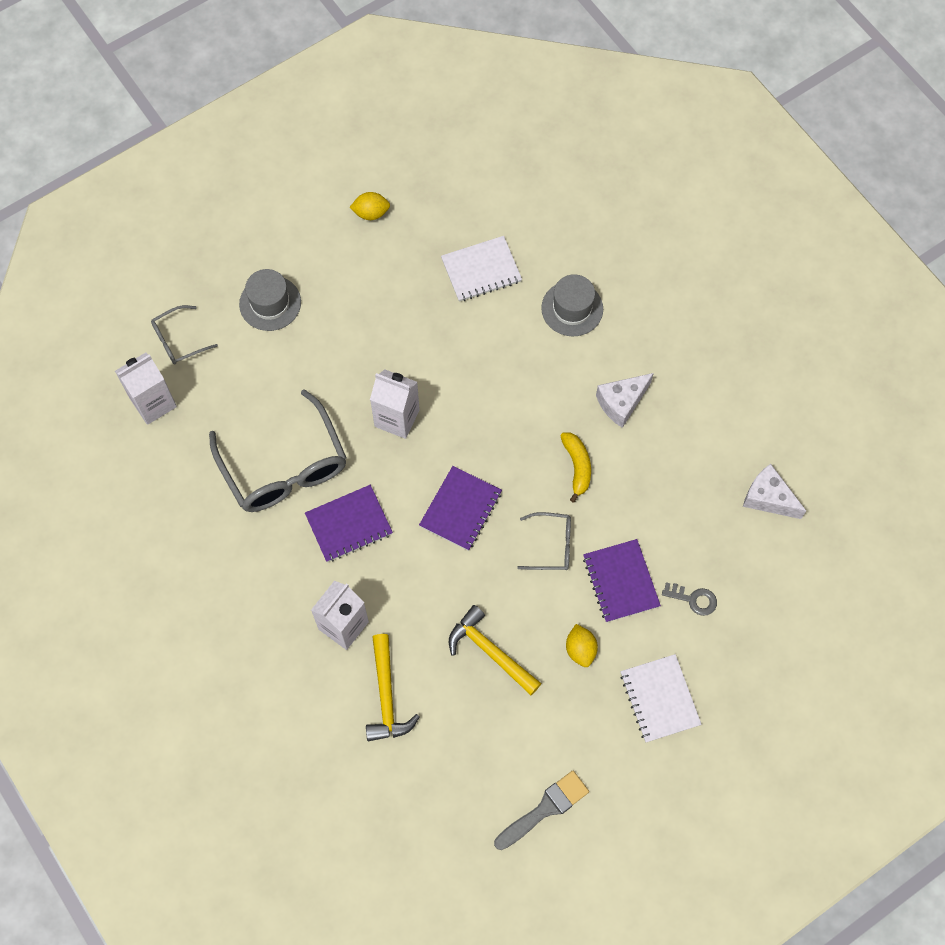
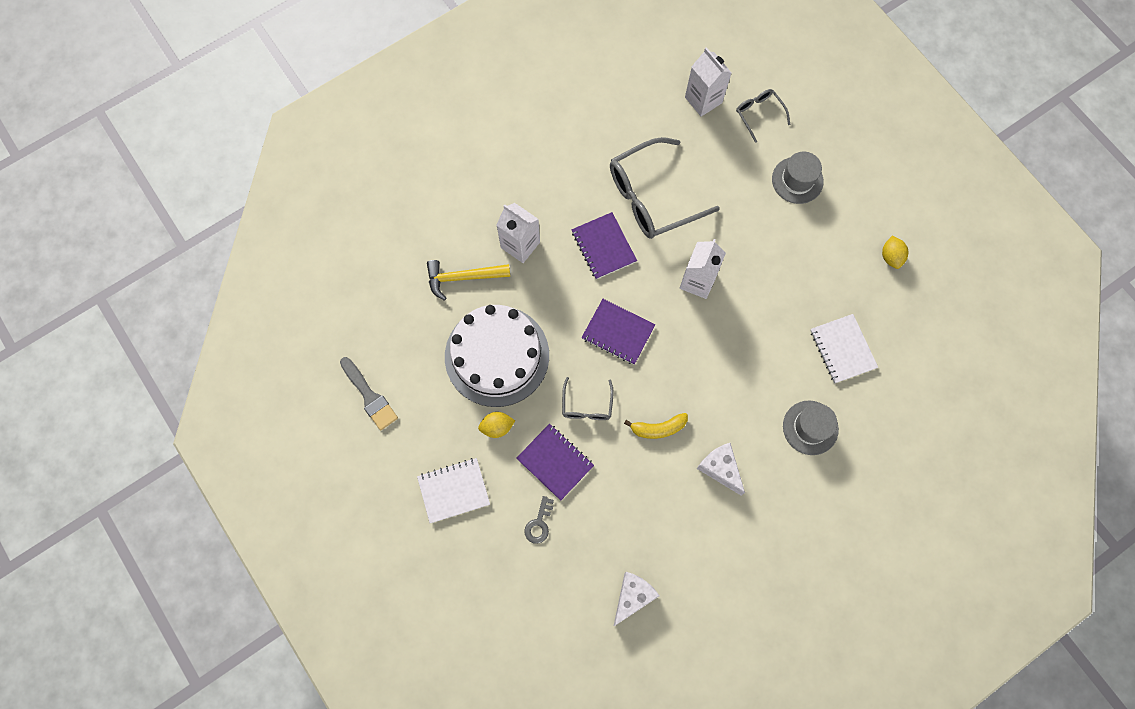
camera: 90 degrees right, 5 degrees up
yellow hammer [449,605,541,695] -> white cake [445,305,549,407]
purple notebook [583,539,661,622] -> purple notebook turned 60 degrees clockwise [516,424,594,501]

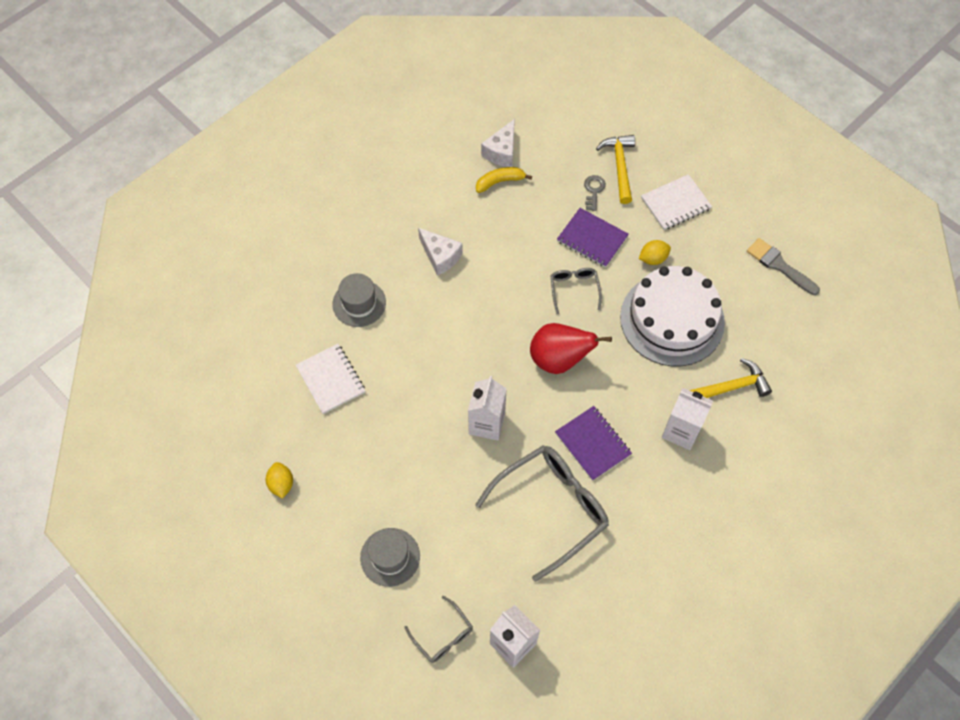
camera: 170 degrees right, 10 degrees down
purple notebook [581,299,655,365] -> red pear [530,323,612,374]
yellow banana [624,413,688,439] -> yellow banana moved to [476,167,532,193]
none -> yellow hammer [596,135,635,204]

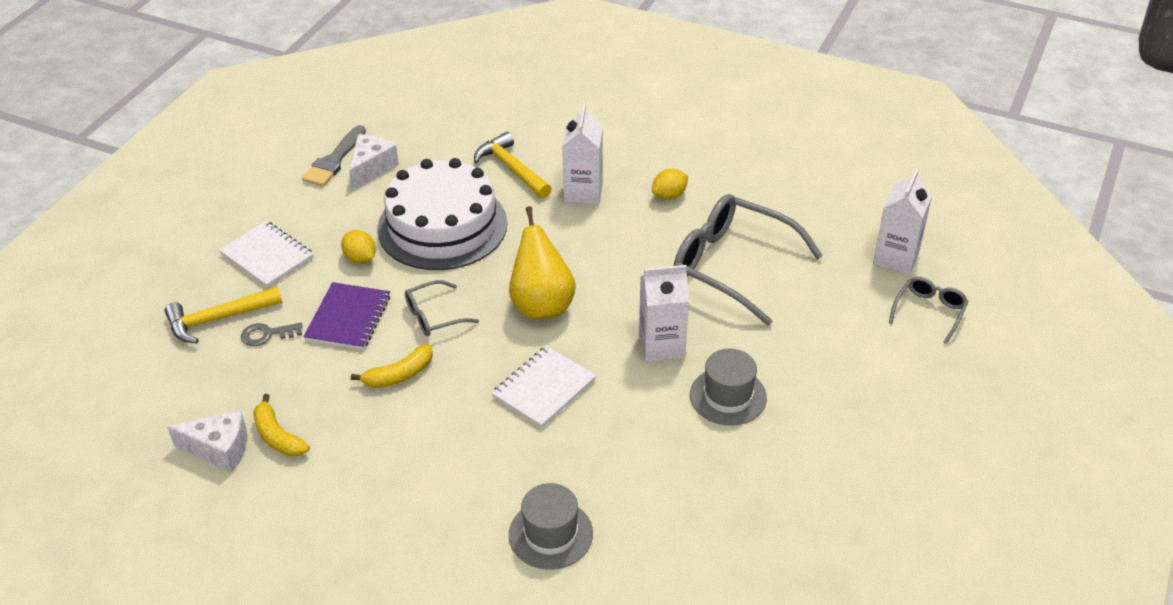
camera: 110 degrees left, 20 degrees down
yellow lemon [266,462,293,499] -> yellow lemon moved to [652,168,688,200]
white notebook [296,344,365,414] -> white notebook moved to [492,346,596,428]
grey hat [360,528,420,587] -> grey hat moved to [690,349,767,426]
white cheese [418,228,463,276] -> white cheese moved to [349,134,399,190]
red pear [530,323,612,374] -> yellow pear [509,206,576,320]
purple notebook [555,406,632,481] -> none
none -> yellow banana [351,344,433,388]

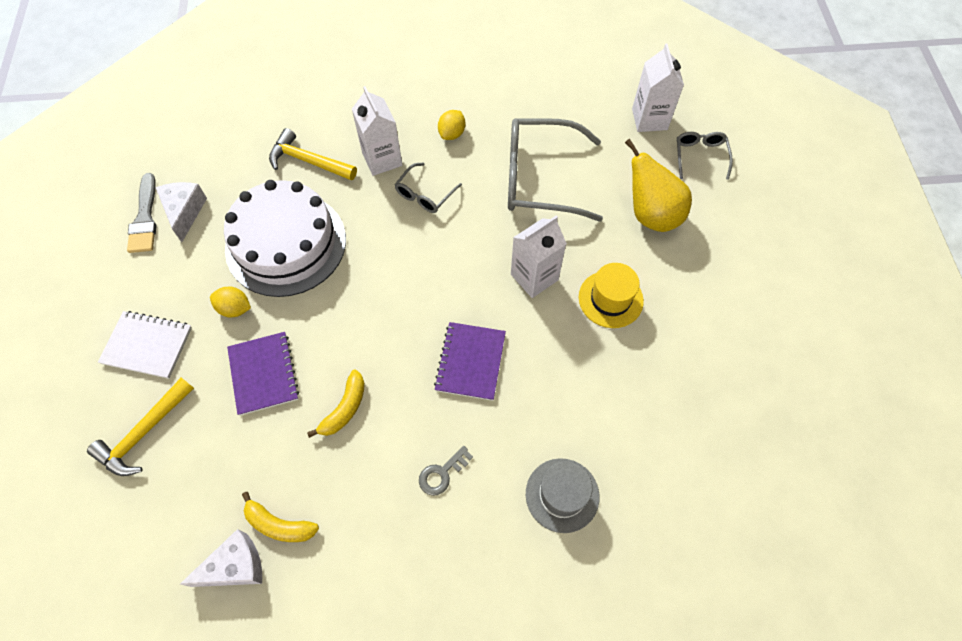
camera: 30 degrees left, 20 degrees up
grey key [241,322,303,346] -> grey key moved to [419,446,473,496]
grey glasses [405,280,479,336] -> grey glasses moved to [395,163,462,213]
white notebook [492,346,596,428] -> purple notebook [434,322,506,401]
yellow pear [509,206,576,320] -> yellow pear moved to [625,139,692,232]
grey hat [690,349,767,426] -> yellow hat [579,263,644,328]

